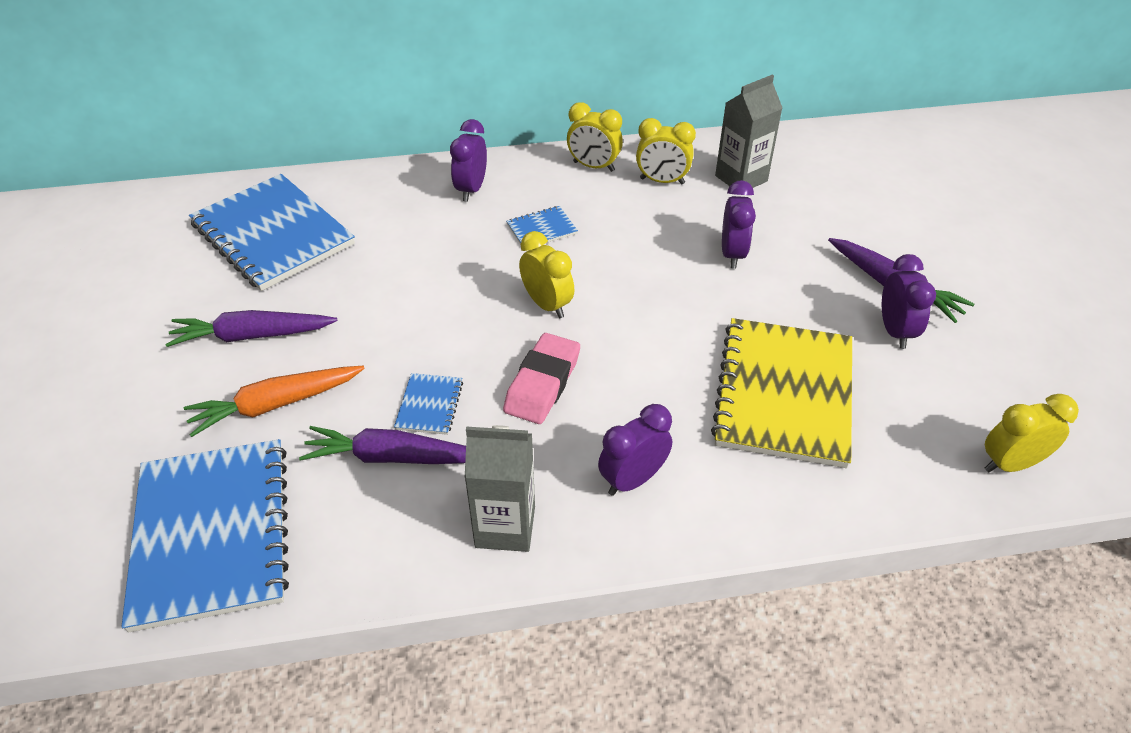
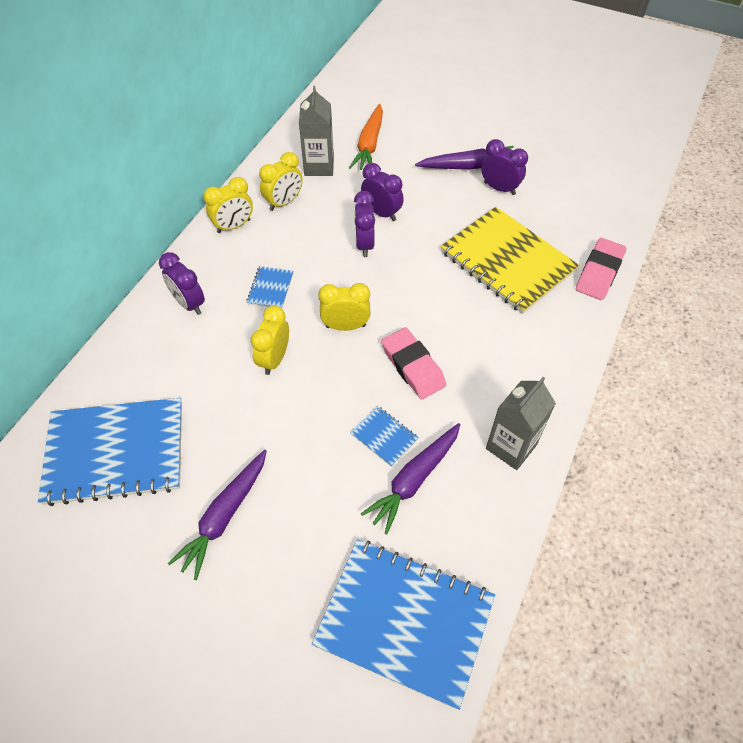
camera: 55 degrees left, 10 degrees up
orange carrot [184,366,365,437] -> orange carrot moved to [349,104,383,170]
purple clock [598,404,672,496] -> purple clock moved to [354,191,375,257]
yellow clock [985,394,1079,472] -> yellow clock moved to [251,305,289,375]
none -> pink eraser [576,238,626,300]

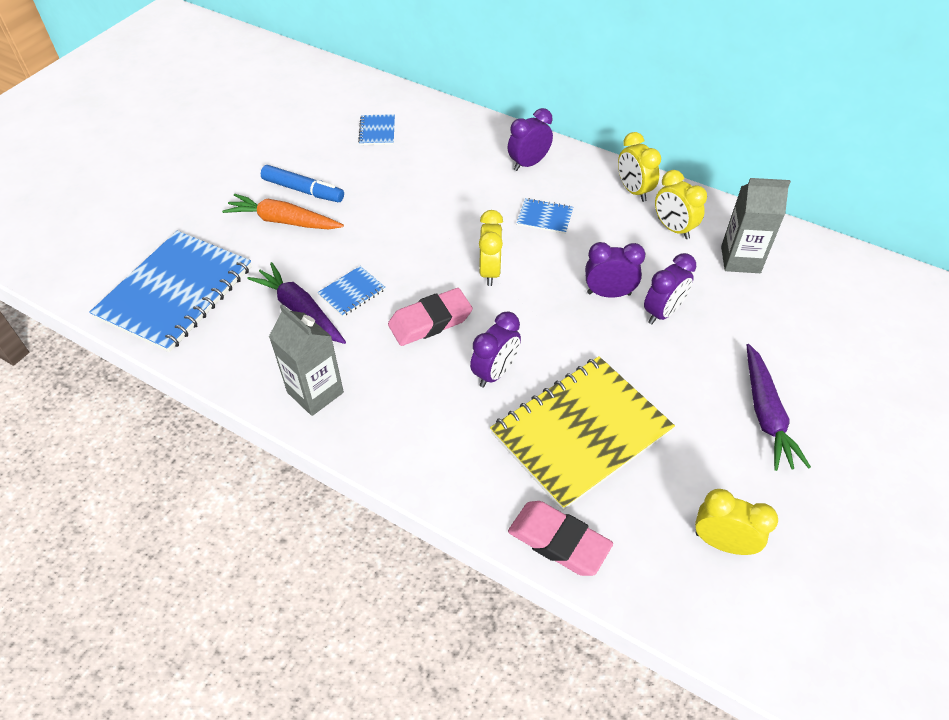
camera: 95 degrees right, 5 degrees down
blue notebook [38,398,182,506] -> blue notebook [358,114,395,145], size x0.42
purple carrot [168,450,267,580] -> blue marker [261,165,344,202]
yellow clock [251,305,289,375] -> yellow clock moved to [695,489,778,555]
orange carrot [349,104,383,170] -> orange carrot moved to [222,194,344,229]
purple clock [481,139,528,195] -> purple clock moved to [470,311,521,387]

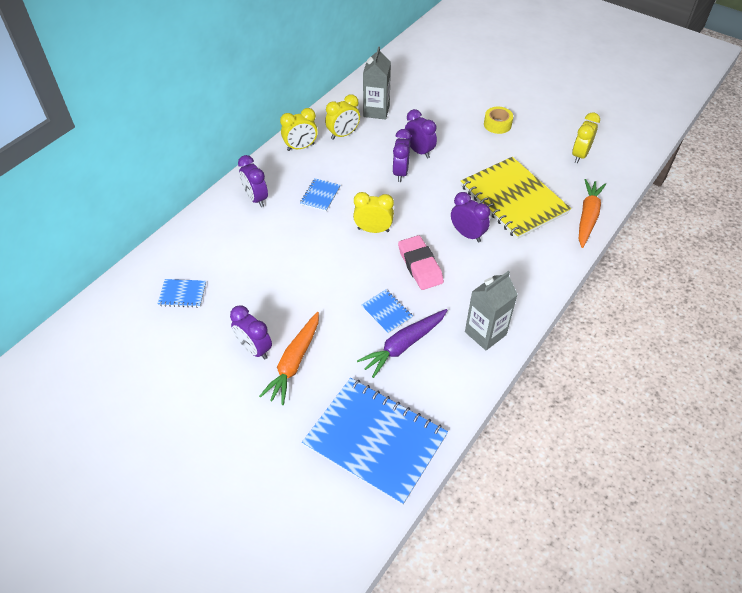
camera: 85 degrees left, 0 degrees up
blue marker [261,165,344,202] -> purple clock [230,305,272,360]
pink eraser [508,501,613,576] -> orange carrot [579,179,606,248]
purple carrot [747,344,811,471] -> yellow tape [484,107,513,134]

